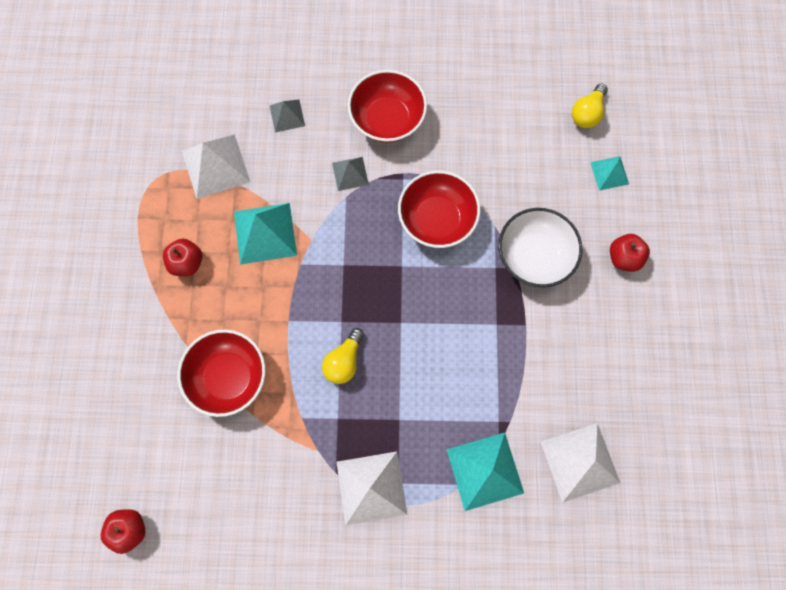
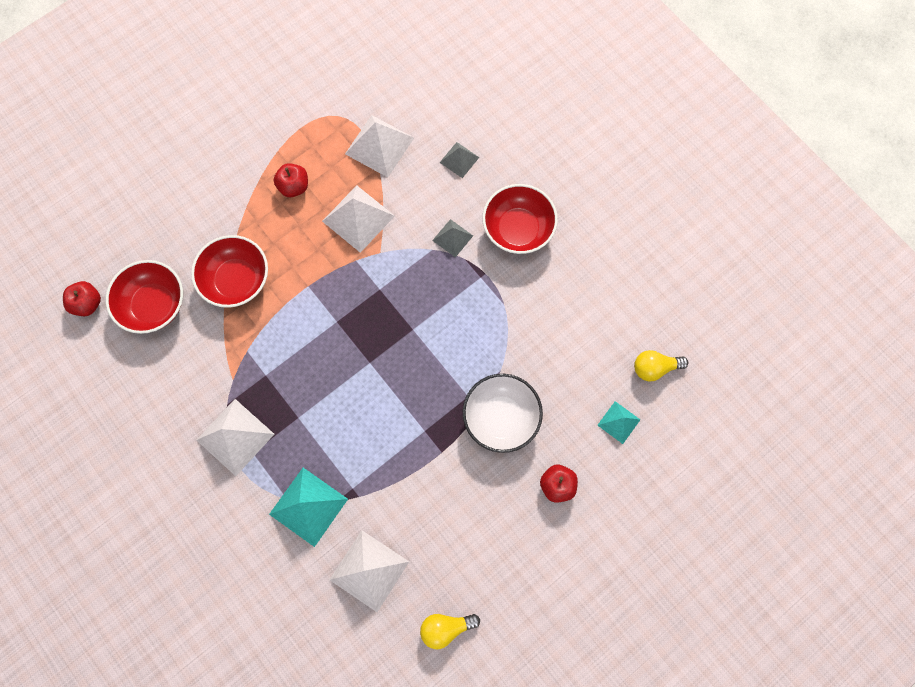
camera: 50 degrees right, 0 degrees up
turquoise pyramid [234,203,297,265] -> white pyramid [322,185,395,253]
yellow light bulb [322,328,364,384] -> yellow light bulb moved to [420,614,480,649]
red bowl [398,171,480,248] -> red bowl moved to [106,260,183,334]

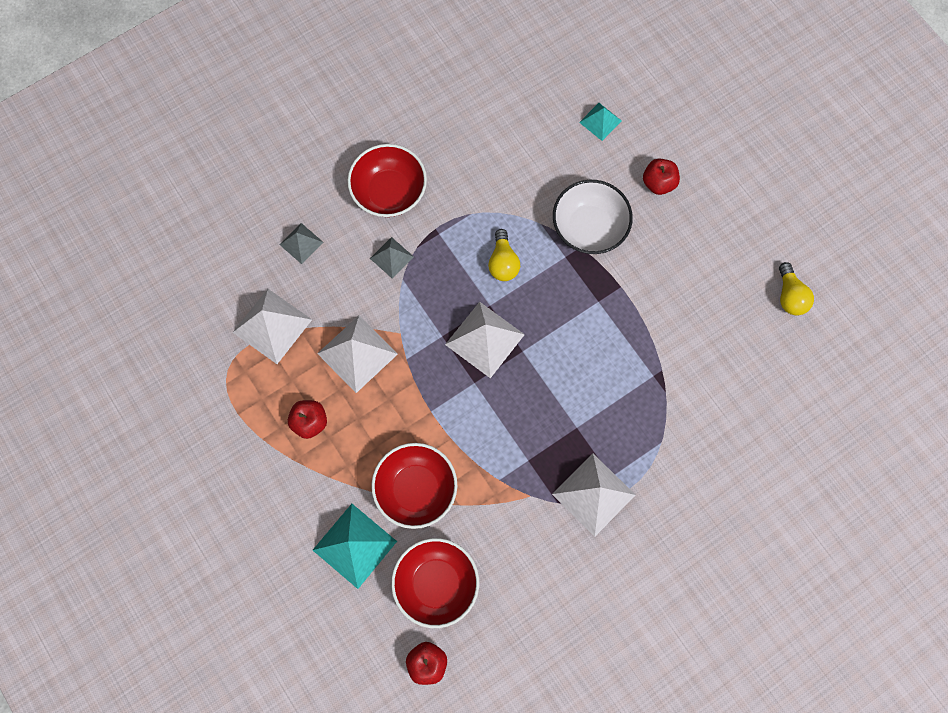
camera: 85 degrees left, 0 degrees up
turquoise pyramid [269,468,348,547] -> turquoise pyramid moved to [313,504,397,589]
white pyramid [330,530,409,612] -> white pyramid moved to [445,302,525,378]
yellow light bulb [634,350,688,381] -> yellow light bulb moved to [488,229,520,281]

